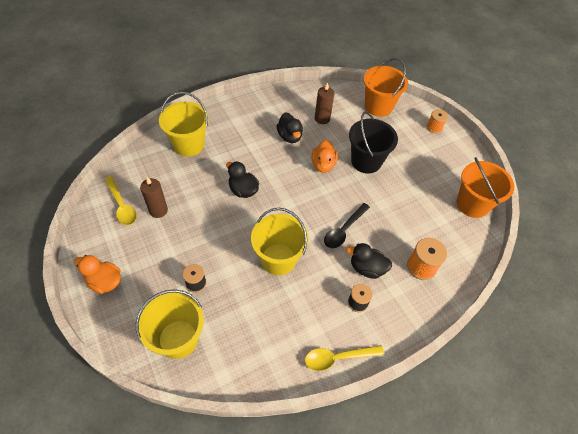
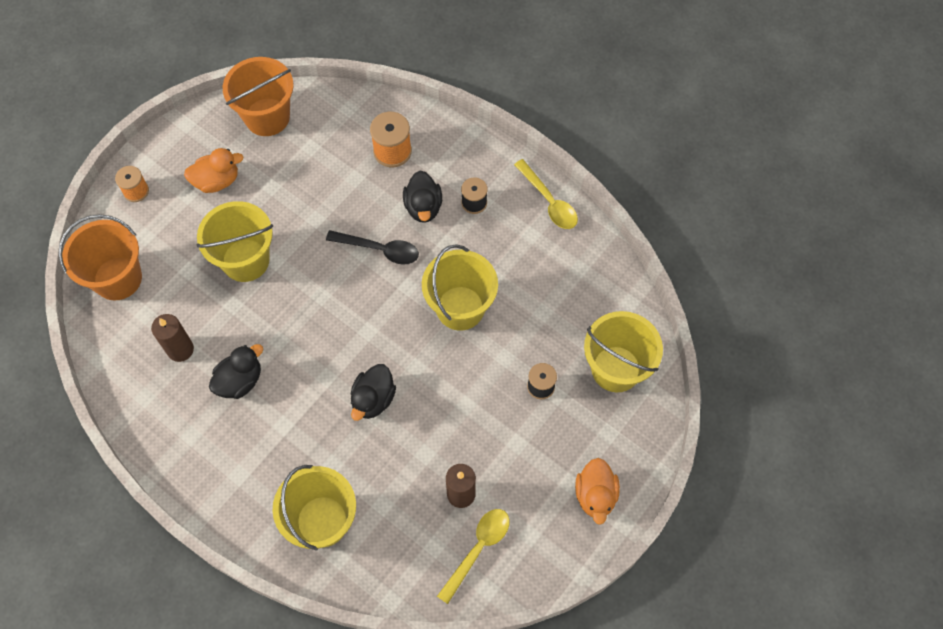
camera: 110 degrees left, 10 degrees up
orange duck [311,140,338,173] -> orange duck moved to [184,148,244,193]
black bucket [349,112,398,174] -> yellow bucket [196,201,273,282]

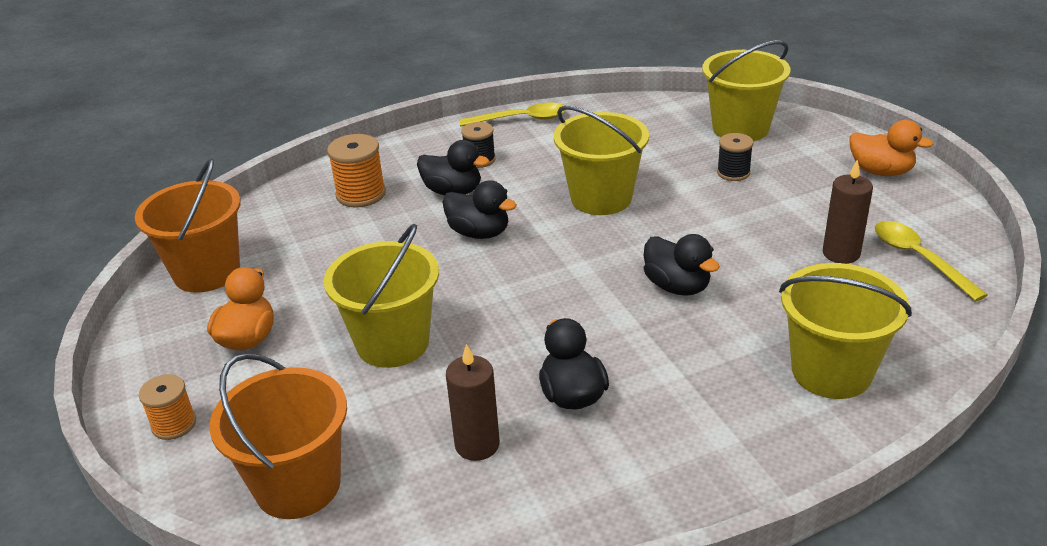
camera: 60 degrees left, 30 degrees down
black spoon [326,230,419,265] -> black duck [443,180,517,239]

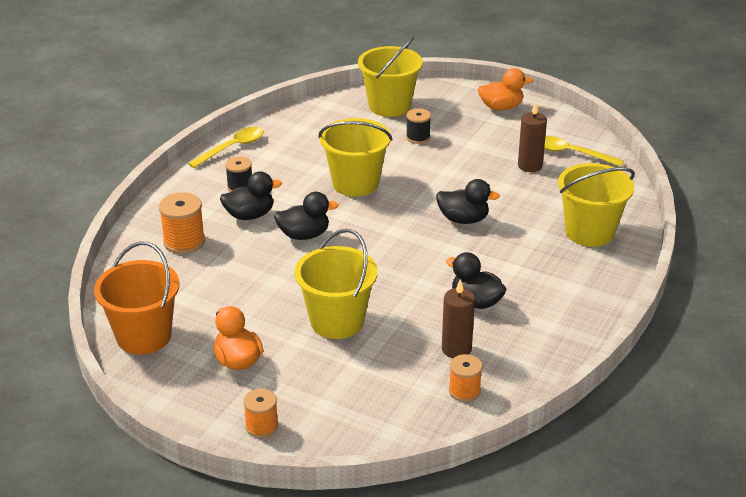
camera: 40 degrees left, 0 degrees up
orange bucket [209,353,347,519] -> none
none -> orange spool [449,354,482,402]

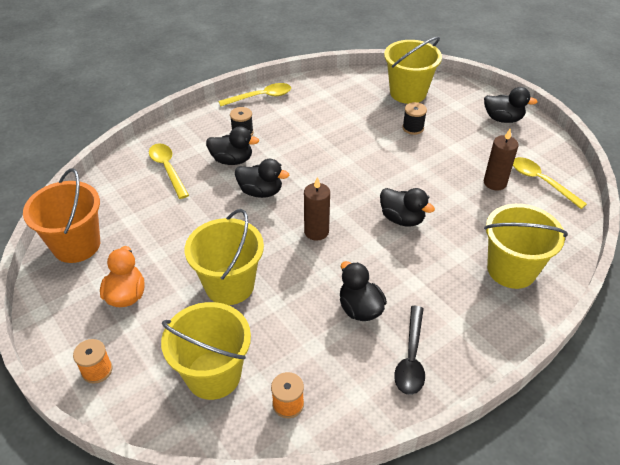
camera: 25 degrees right, 10 degrees up
orange spool [159,192,205,254] -> yellow spoon [149,144,189,199]
yellow bucket [318,118,392,197] -> yellow bucket moved to [161,302,251,400]
brown candle [442,279,475,358] -> brown candle moved to [304,177,330,241]
orange duck [478,68,533,111] -> black duck [484,87,537,123]
none -> black spoon [394,306,425,395]

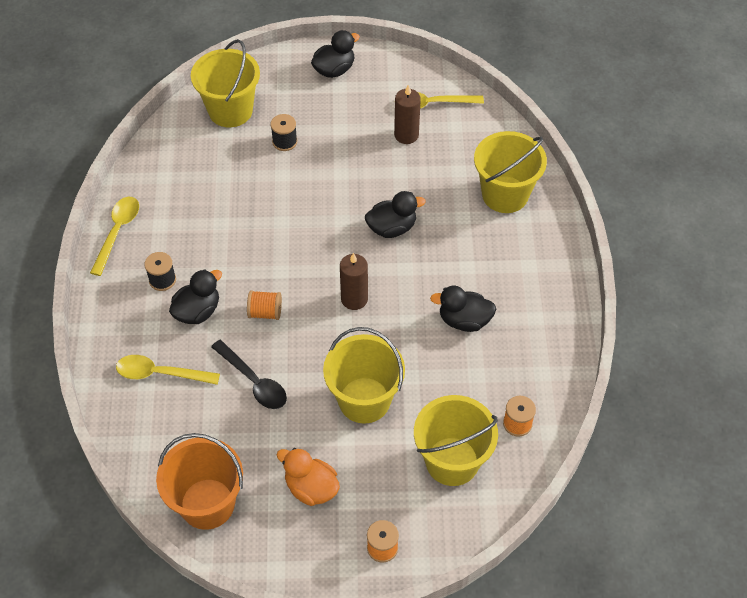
camera: 55 degrees left, 10 degrees up
black duck [235,159,289,198] -> orange spool [247,290,282,320]
black spoon [394,306,425,395] -> black spoon moved to [211,340,287,409]

